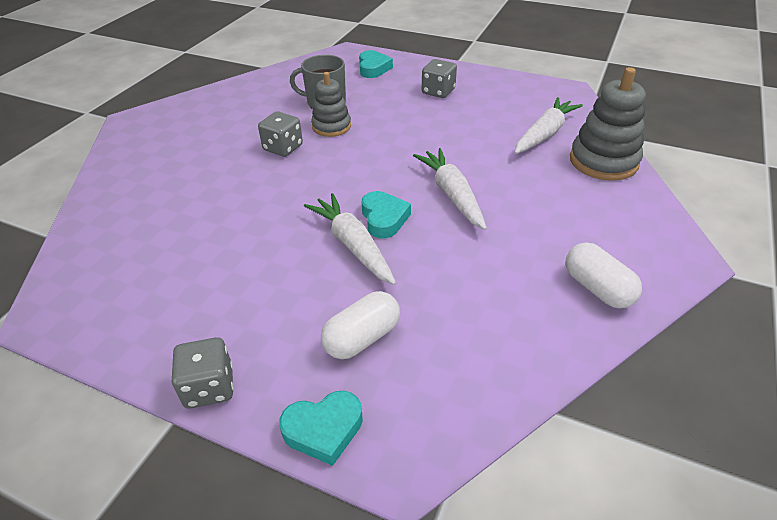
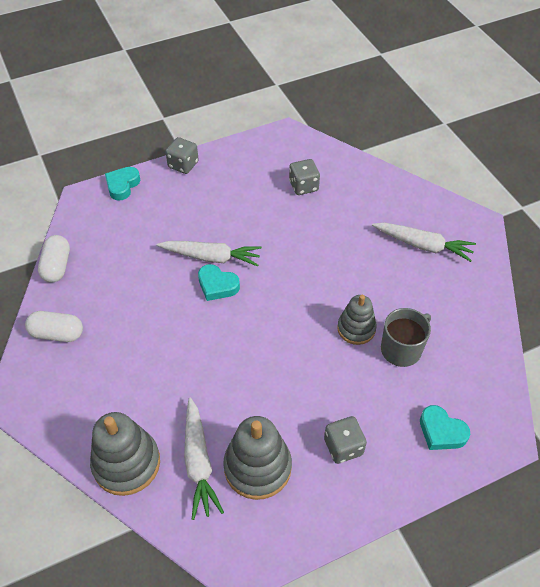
camera: 130 degrees right, 10 degrees up
grey dice [258,111,303,157] -> grey dice moved to [289,159,320,195]
white capsule [321,291,400,359] -> white capsule moved to [38,235,70,283]
white carrot [413,148,487,230] -> white carrot moved to [372,222,476,262]
none -> grey stacking toy [223,416,292,500]

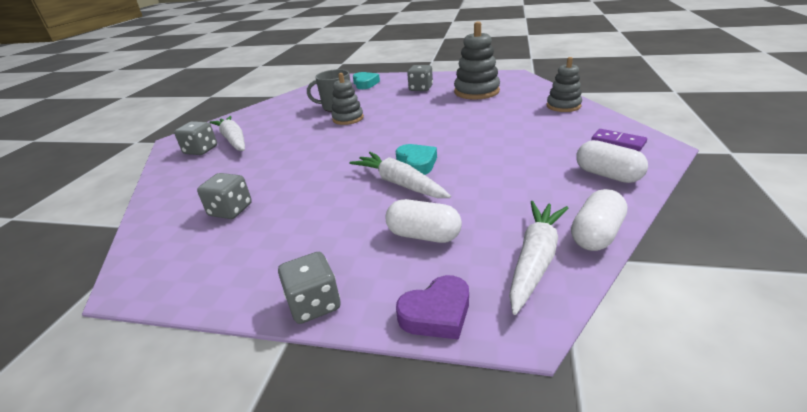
camera: 140 degrees left, 20 degrees down
grey stacking toy [90,412,160,496] -> grey stacking toy [546,57,582,112], size x0.65
turquoise heart [105,167,140,201] -> purple heart [396,275,469,340]
white carrot [184,397,224,520] -> white carrot moved to [509,201,568,315]
none -> grey dice [174,121,217,155]
none -> white capsule [385,199,462,243]
none -> purple domino [591,129,647,151]

